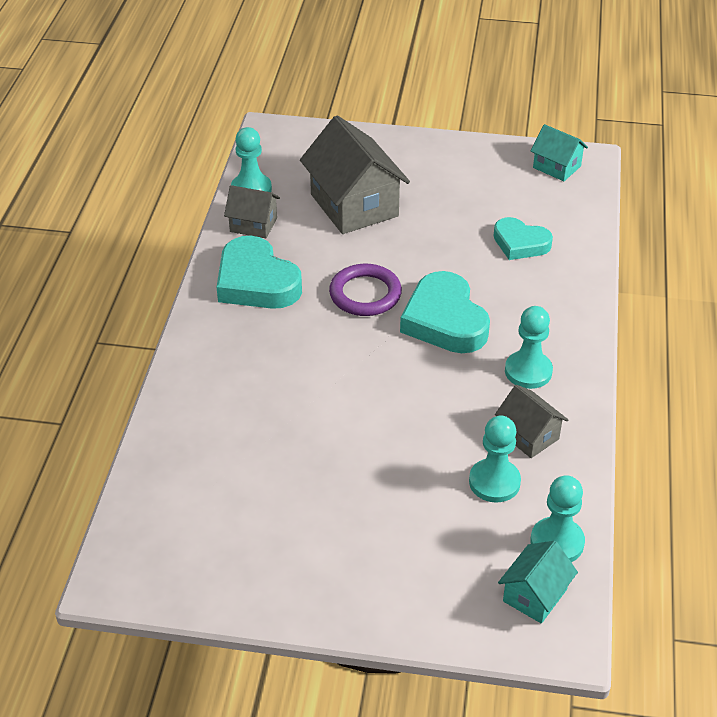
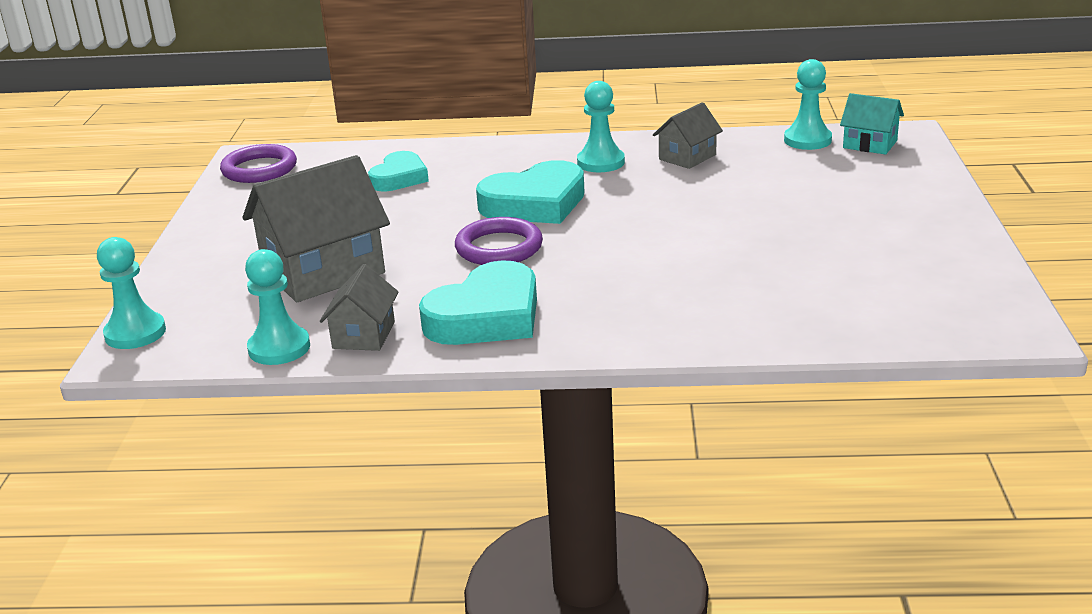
camera: 95 degrees left, 15 degrees down
turquoise pawn [469,416,521,502] -> turquoise pawn moved to [97,237,166,349]
turquoise house [531,124,588,181] -> purple ring [220,144,297,183]

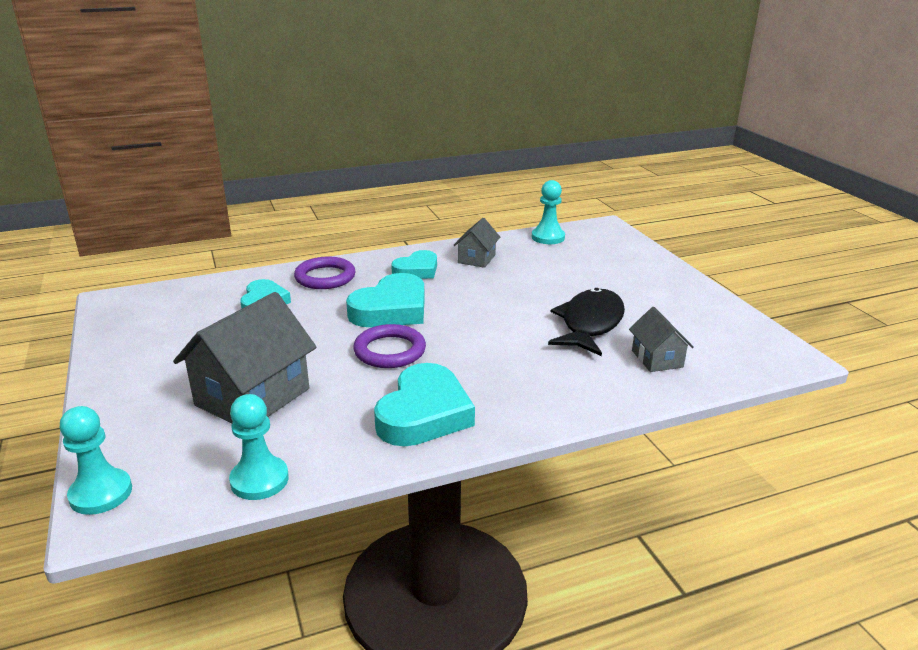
camera: 25 degrees left, 0 degrees up
purple ring [220,144,297,183] -> purple ring moved to [294,257,356,289]
grey house [320,264,399,351] -> grey house moved to [629,307,694,372]
turquoise pawn [577,81,625,172] -> turquoise heart [391,250,437,279]
turquoise house [840,93,904,155] -> none
none -> black fish [548,288,625,356]

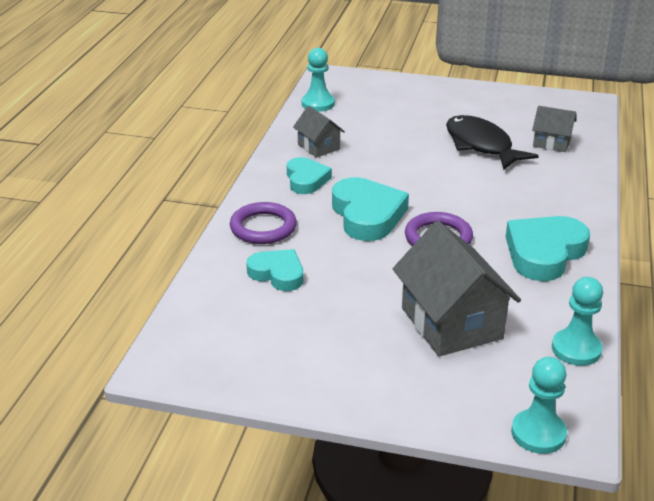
camera: 55 degrees left, 5 degrees up
turquoise heart [374,363,475,446] -> turquoise heart turned 105 degrees counterclockwise [506,216,590,281]

